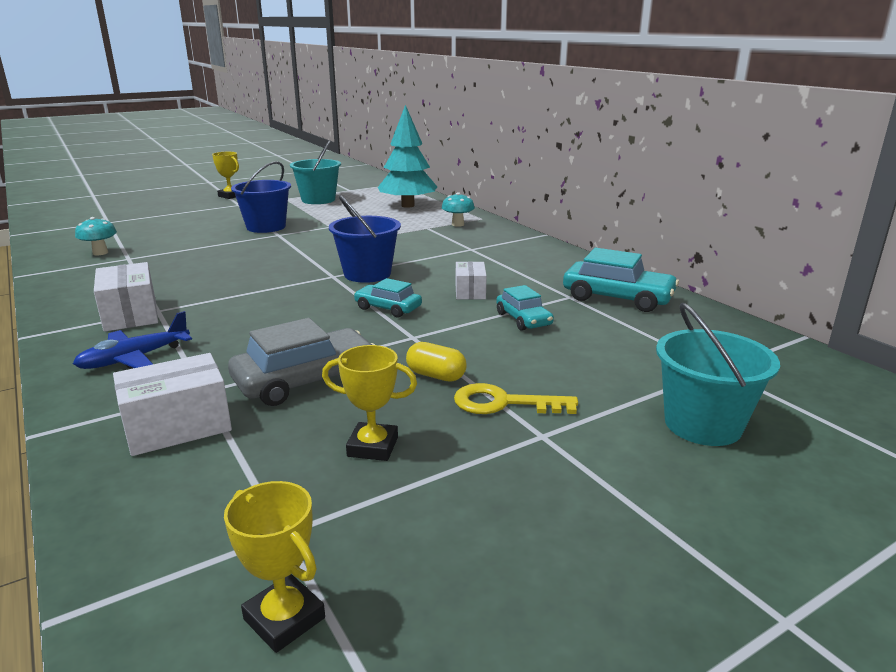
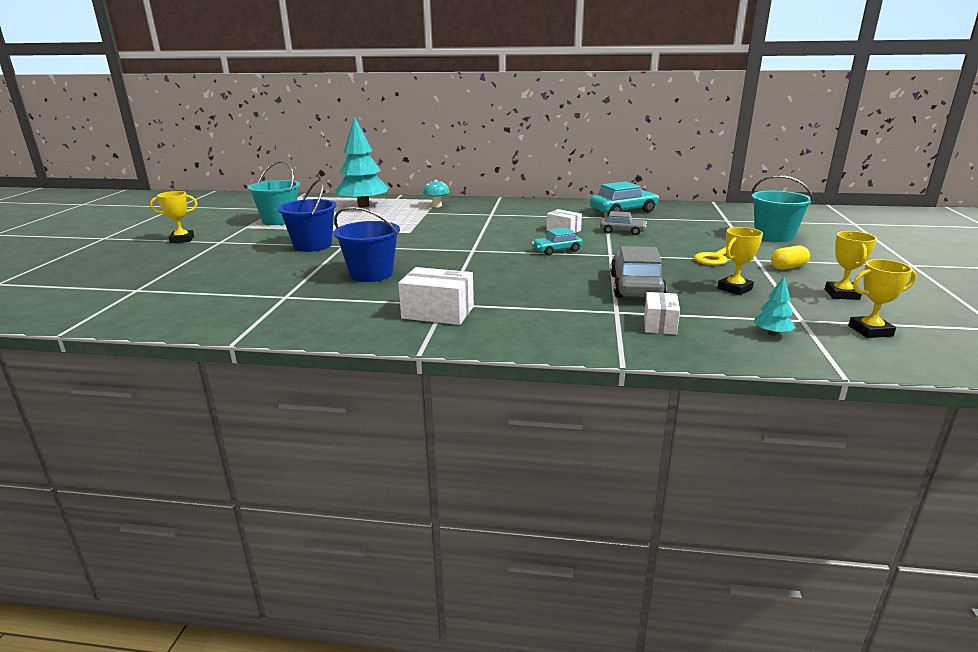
camera: 50 degrees left, 0 degrees up
blue plane [73,311,192,369] -> none
turquoise mushroom [75,217,117,255] -> none
white box [113,353,232,456] -> white box [644,292,680,335], size x0.65
blue bucket [329,195,401,283] -> blue bucket moved to [334,207,400,282]
yellow capsule [406,342,466,382] -> yellow capsule moved to [771,245,810,270]
turquoise car [496,285,554,331] -> grey car [600,211,647,235]
none -> turquoise tree [754,276,796,336]
none -> yellow trophy [825,231,877,300]

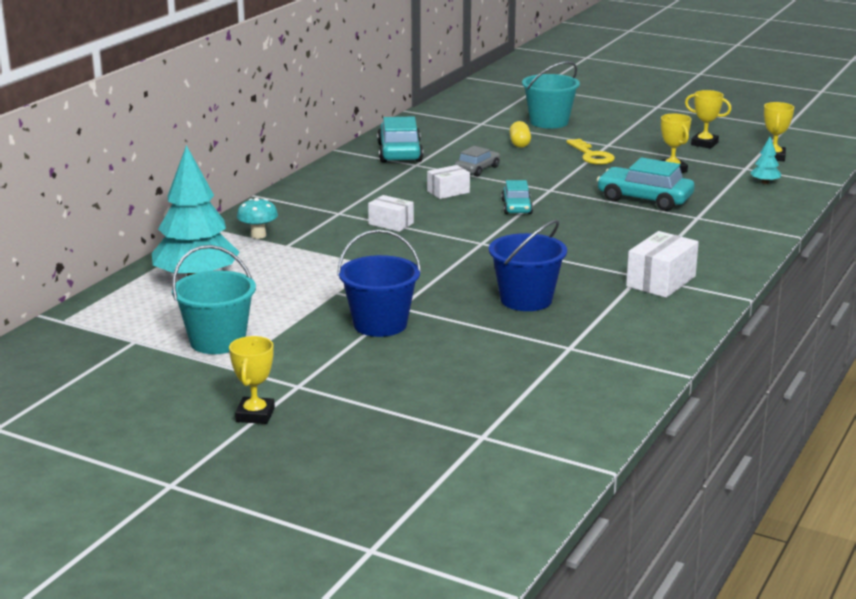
camera: 70 degrees left, 0 degrees up
grey car [610,246,667,298] -> turquoise car [597,157,695,211]
white box [644,292,680,335] -> white box moved to [368,195,414,232]
yellow capsule [771,245,810,270] -> yellow capsule moved to [509,121,531,148]

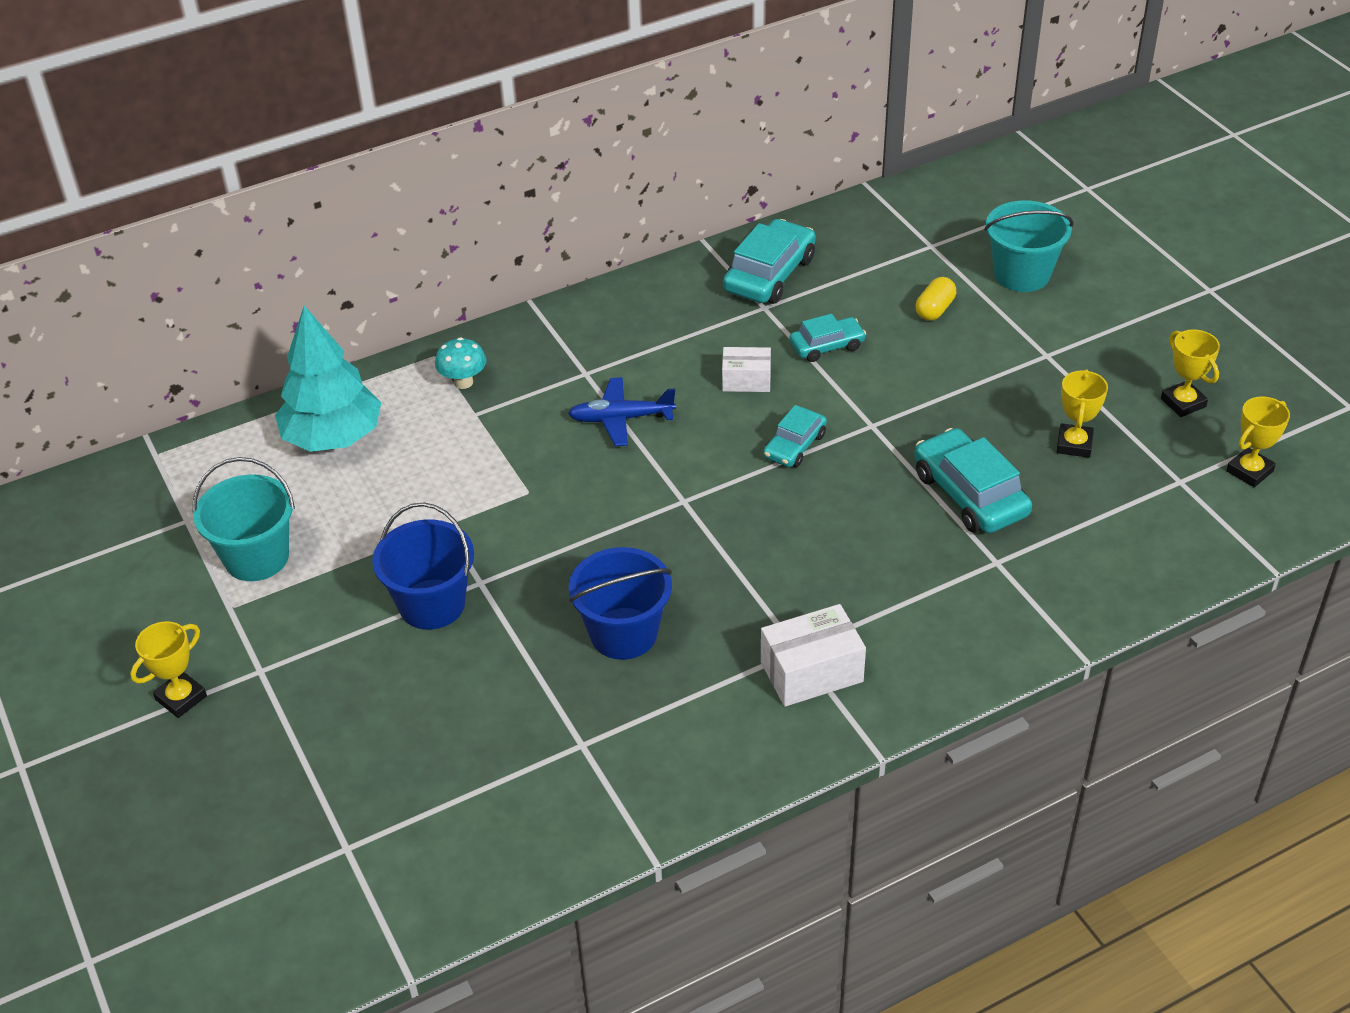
camera: 35 degrees right, 20 degrees up
white box [368,195,414,232] -> blue plane [568,377,676,446]
grey car [455,146,500,177] -> turquoise car [790,314,866,362]
yellow key [566,139,615,165] -> none
turquoise tree [750,137,781,184] -> none

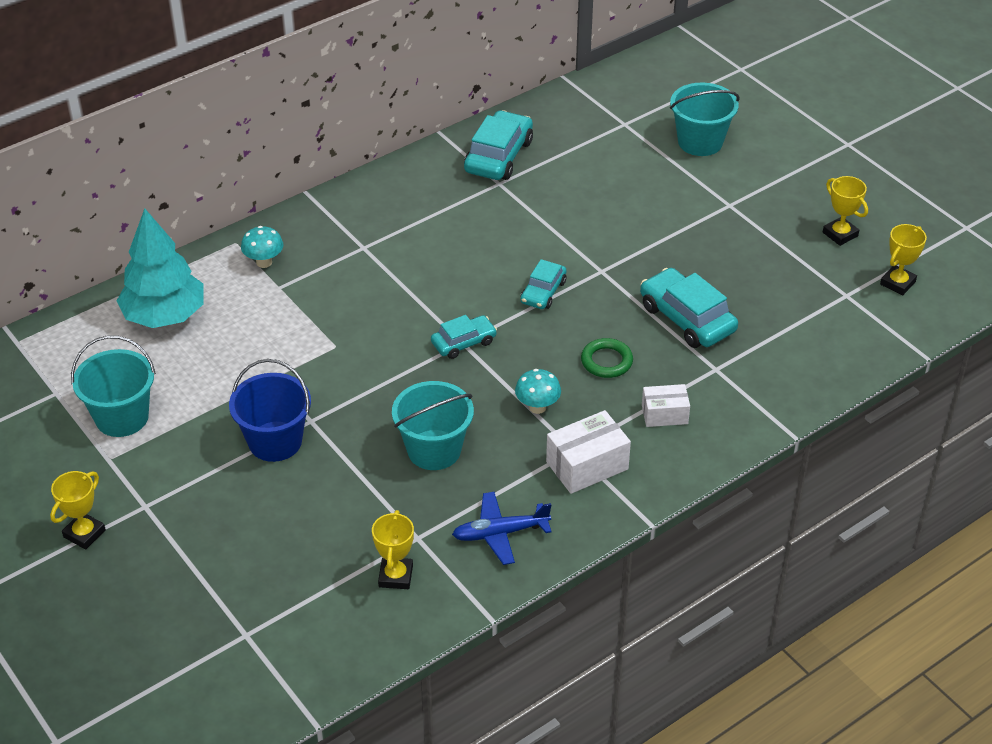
camera: 10 degrees left, 0 degrees up
blue plane [568,377,676,446] -> blue plane moved to [452,492,552,565]
blue bucket [569,547,672,660] -> turquoise bucket [392,381,474,470]
white box [722,347,771,392] -> white box moved to [642,384,690,427]
turquoise car [790,314,866,362] -> turquoise car moved to [431,315,497,359]
yellow capsule [916,277,956,321] -> none
yellow trophy [1057,369,1108,458] -> yellow trophy moved to [372,510,414,589]
none -> turquoise mushroom [515,369,561,414]
none -> green ring [581,338,633,378]

